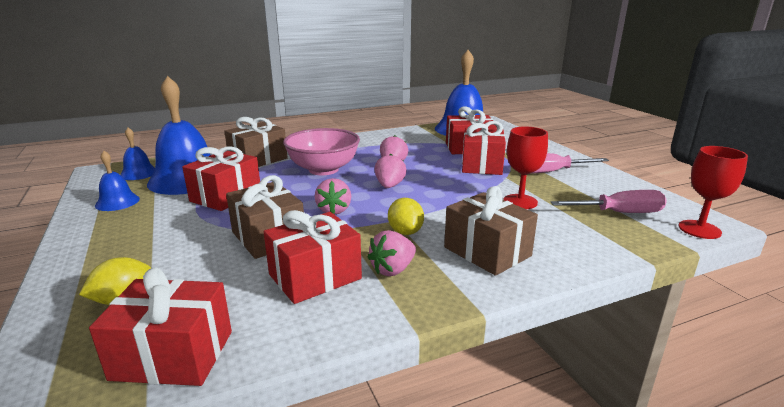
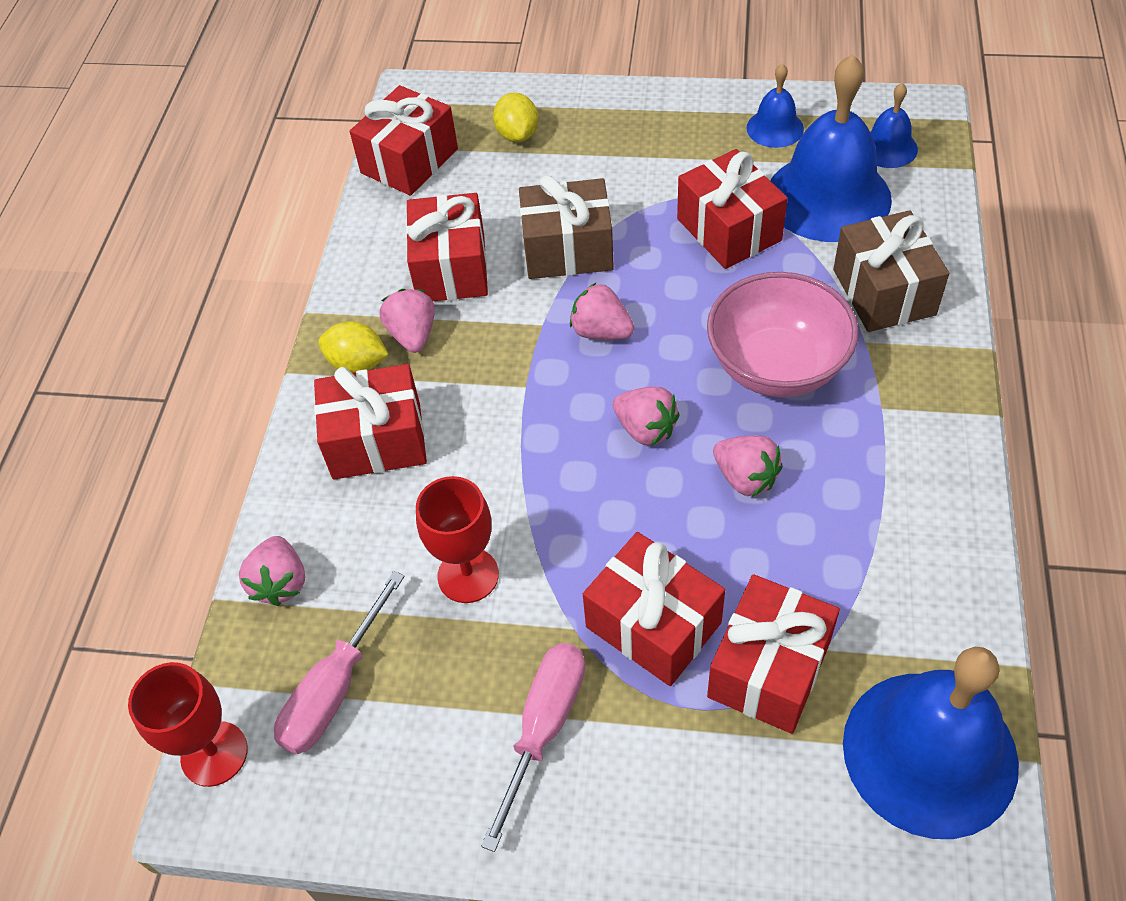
camera: 125 degrees right, 30 degrees up
yellow lemon [388,198,424,235] -> yellow lemon moved to [318,321,389,373]
brown gift [444,186,538,276] -> red gift [314,364,427,480]
none -> pink strawberry [239,536,305,606]

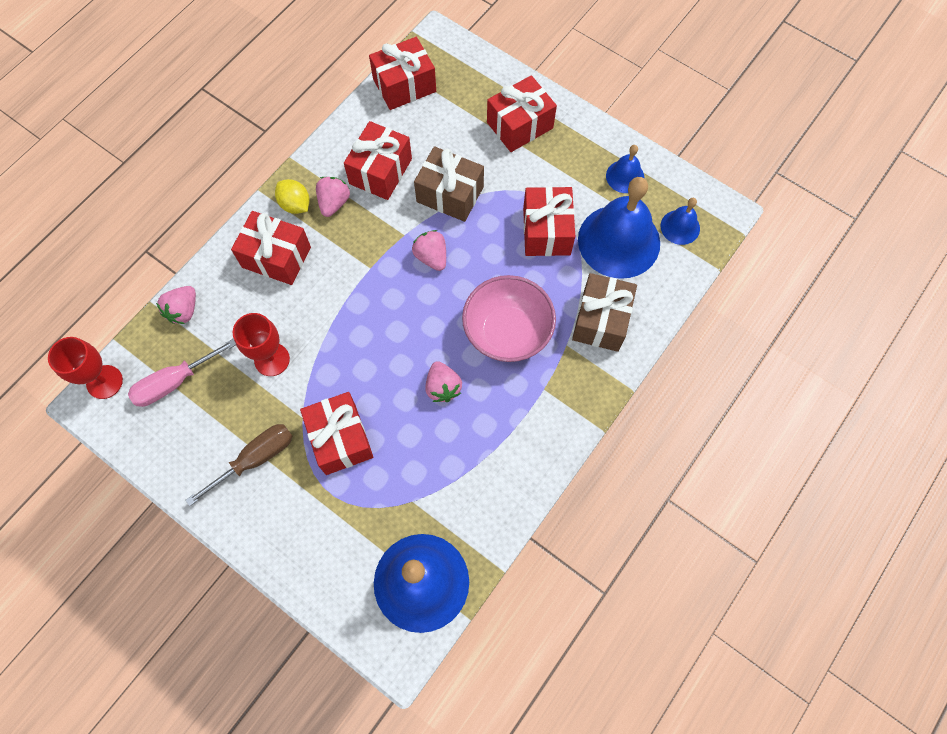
camera: 25 degrees right, 15 degrees up
pink screwdriver [481,643,585,852] -> brown screwdriver [185,424,293,506]
yellow lemon [493,92,538,142] -> none
pink strawberry [613,387,680,446] -> none
red gift [707,574,840,734] -> red gift moved to [487,75,557,152]

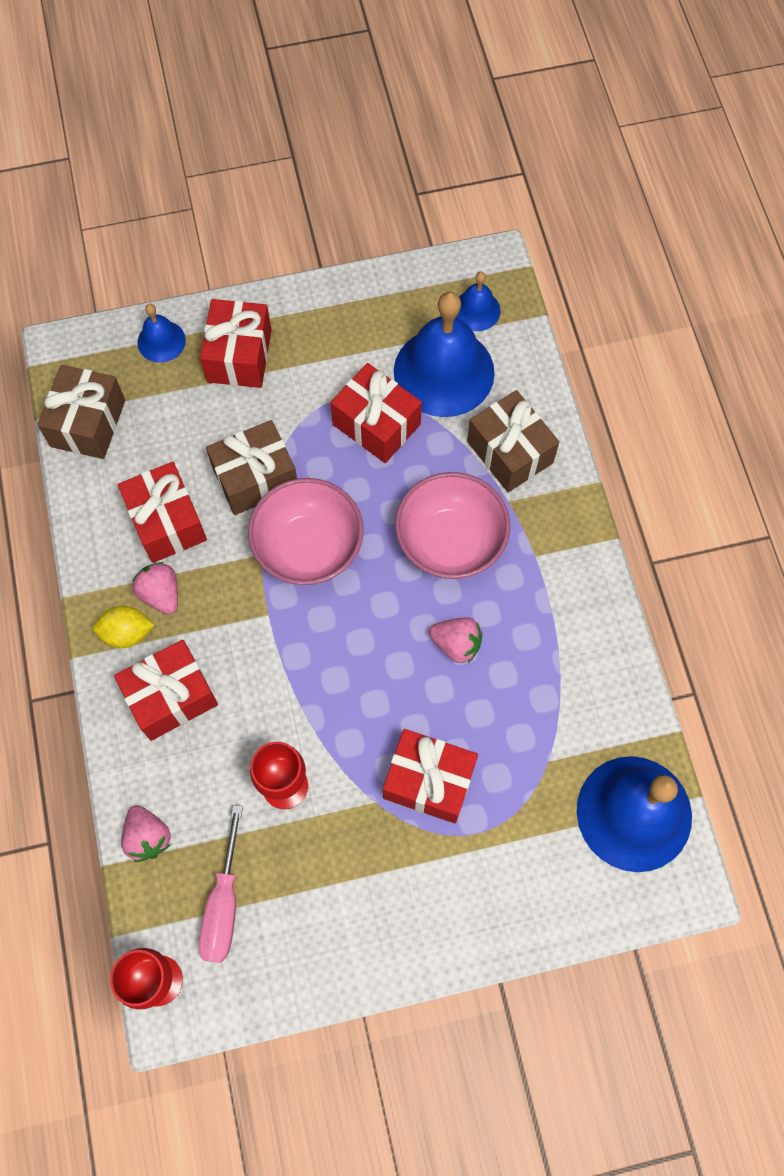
camera: 50 degrees left, 0 degrees up
brown screwdriver [185,424,293,506] -> none
red gift [369,37,436,110] -> brown gift [37,365,125,459]
pink strawberry [412,230,446,271] -> pink bowl [248,478,364,585]
blue bell [606,145,644,193] -> blue bell moved to [137,304,186,363]

